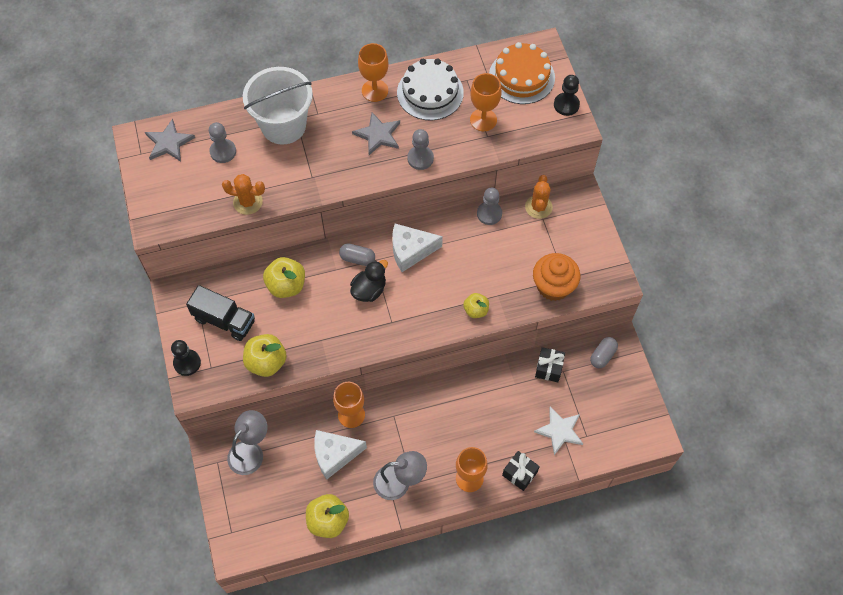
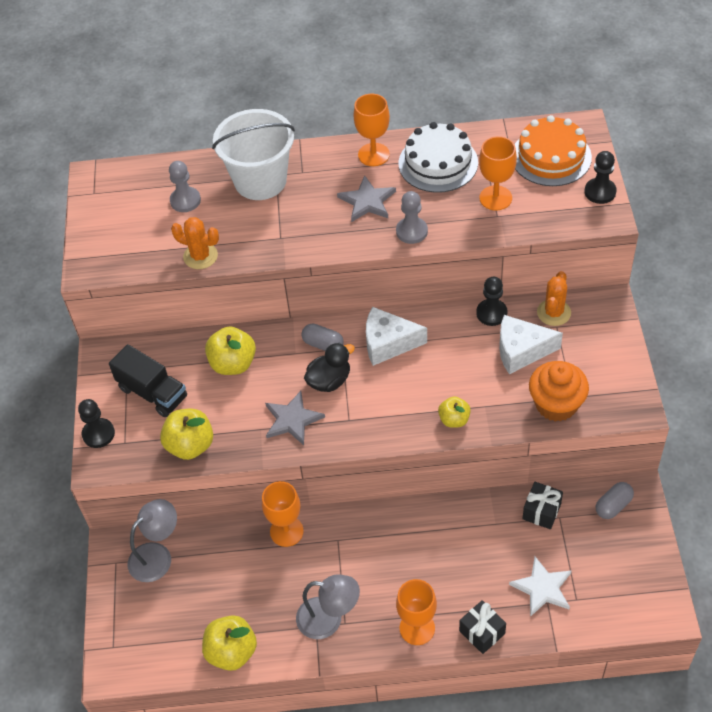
camera: 15 degrees right, 10 degrees down
grey star [145,119,195,162] -> grey star moved to [265,391,325,445]
white cheese [314,430,367,480] -> white cheese moved to [499,315,563,374]
grey pawn [477,188,502,225] -> black pawn [476,277,508,326]

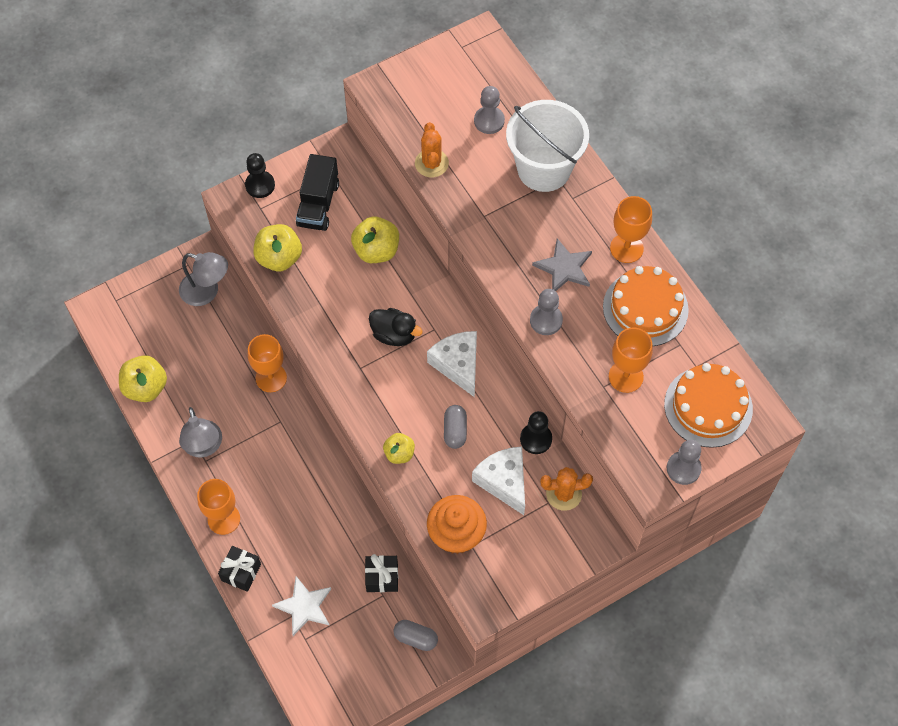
camera: 60 degrees right, 10 degrees up
grey star [265,391,325,445] -> none
grey capsule [302,324,343,351] -> grey capsule moved to [444,405,467,449]
white cake [399,122,478,193] -> orange cake [603,266,689,346]
black pawn [584,151,617,204] -> grey pawn [667,440,702,485]

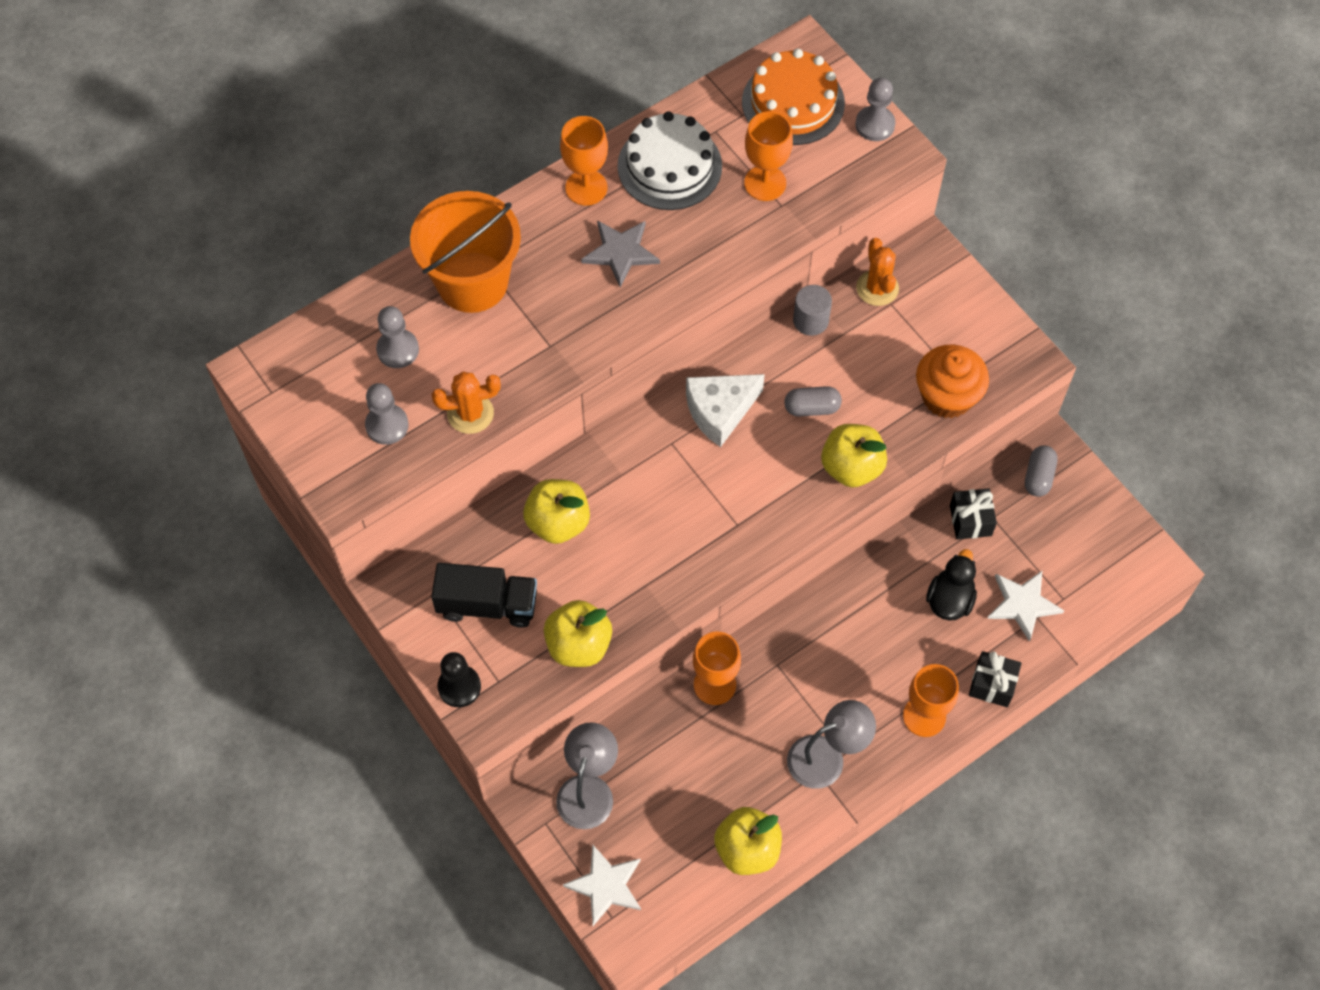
camera: 95 degrees left, 0 degrees up
black duck [369,308,422,346] -> black duck moved to [926,549,977,621]
yellow apple [383,433,415,464] -> yellow apple [821,424,887,487], size x1.62
white cheese [472,446,525,515] -> none
white bucket [506,100,589,192] -> orange bucket [410,191,521,313]
black pawn [520,411,552,454] -> grey cylinder [793,285,832,336]
grey pawn [530,289,563,335] -> grey pawn moved to [365,383,409,445]
orange cake [603,266,689,346] -> white cake [617,111,722,210]
none -> white star [563,844,641,926]

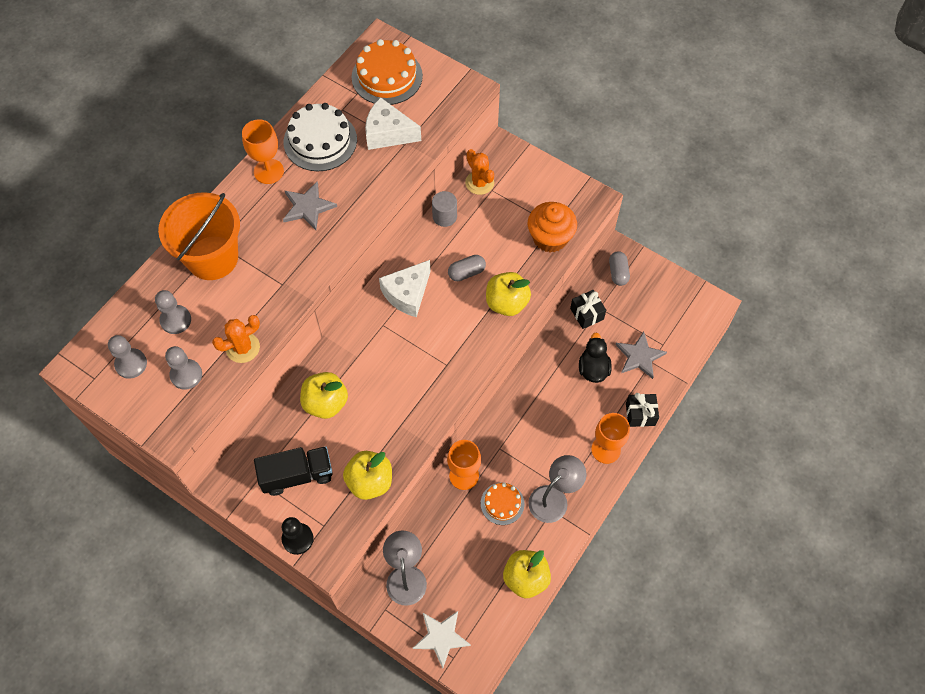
camera: 20 degrees left, 0 degrees up
orange goblet [744,111,793,201] -> white cheese [365,97,421,150]
grey pawn [855,78,896,141] -> grey pawn moved to [108,335,147,379]
white star [987,571,1064,642] -> grey star [616,332,667,379]
none -> orange cake [481,483,524,525]

